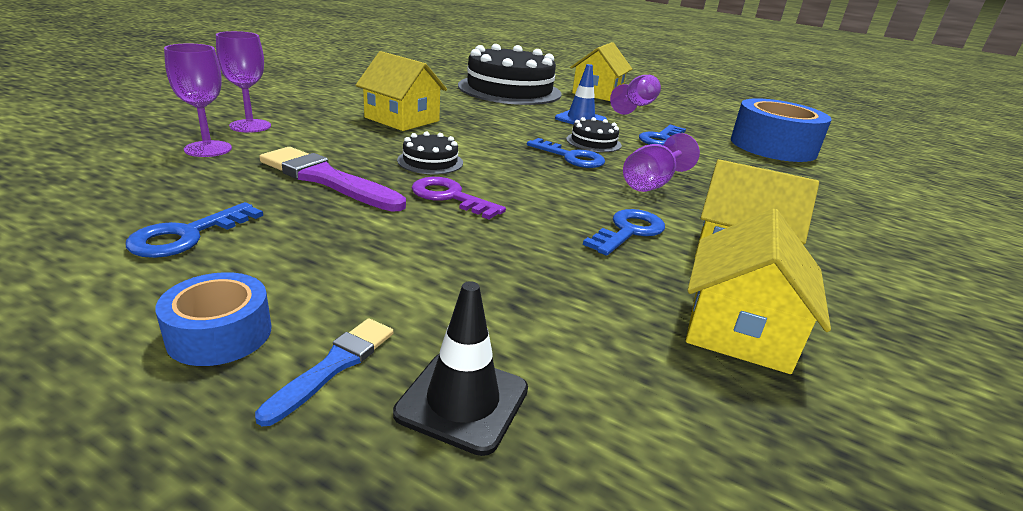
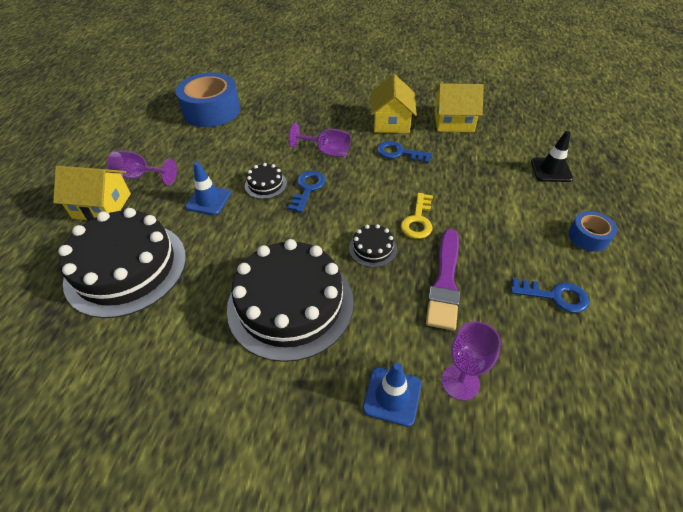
camera: 105 degrees left, 20 degrees up
purple goblet [216,31,271,133] -> blue traffic cone [363,363,421,427]
blue brush [255,318,393,426] -> none
yellow house [356,51,447,131] -> black cake [227,239,354,362]
purple key [412,177,506,219] -> yellow key [401,193,433,239]
blue key [639,125,686,145] -> none

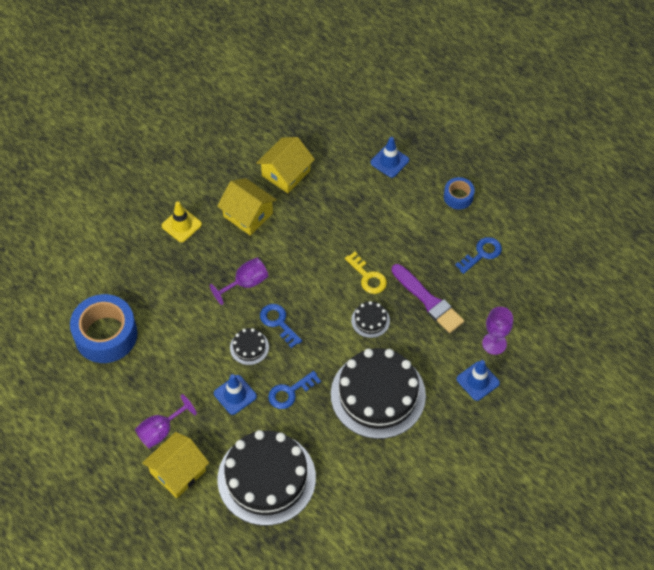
camera: 55 degrees left, 10 degrees up
blue key [377,141,433,164] -> blue key moved to [268,371,321,409]
black traffic cone [531,131,573,182] -> blue traffic cone [371,137,409,178]
none -> yellow traffic cone [161,201,202,242]

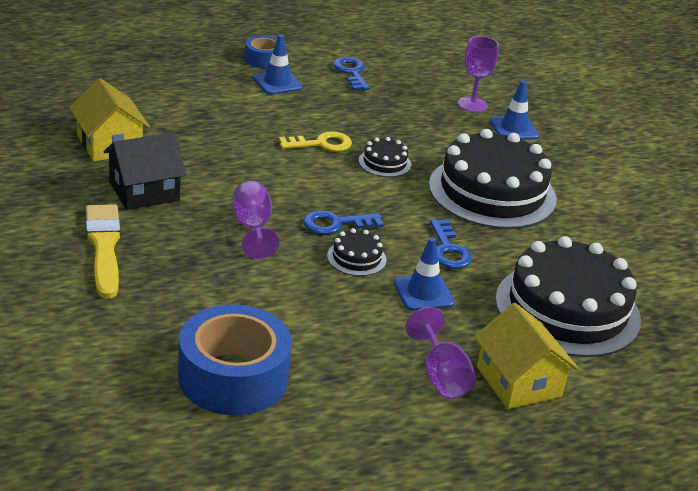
camera: 70 degrees left, 25 degrees down
yellow traffic cone [161,201,202,242] -> yellow brush [86,204,121,299]
yellow house [217,178,277,236] -> black house [103,132,186,210]
blue traffic cone [371,137,409,178] -> blue traffic cone moved to [253,34,303,95]
purple brush [392,264,464,333] -> none

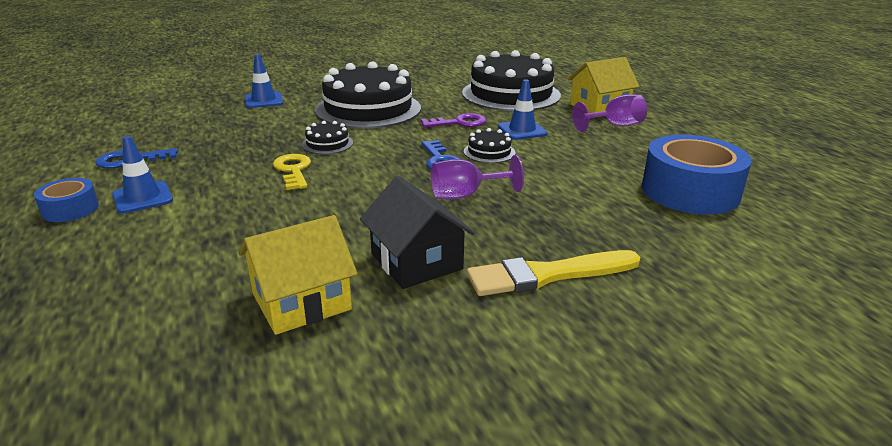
camera: 90 degrees left, 5 degrees down
blue key [430,219,472,269] -> purple key [421,113,486,128]
purple goblet [458,36,499,112] -> none

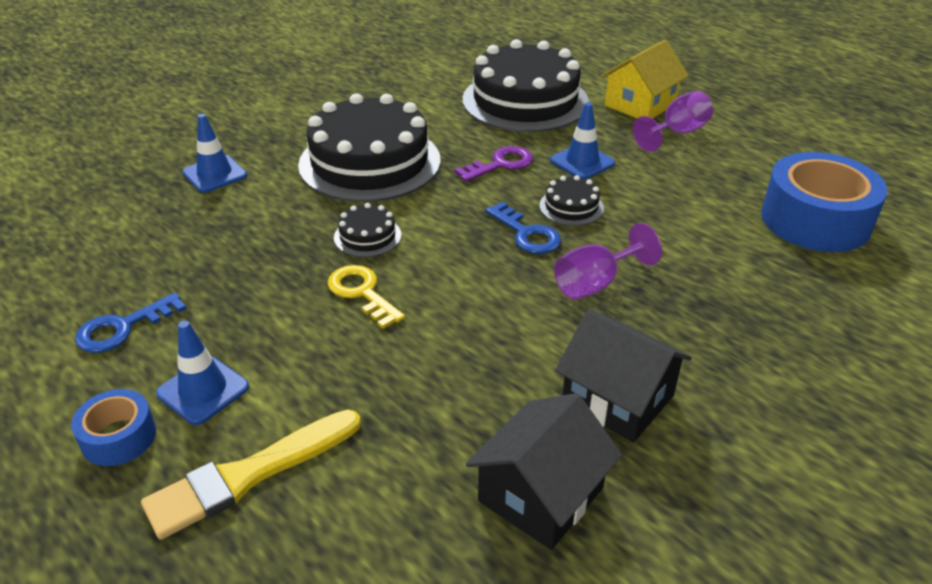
camera: 20 degrees left, 10 degrees up
yellow house [238,215,357,335] -> black house [466,393,622,550]
yellow brush [467,250,640,296] -> yellow brush moved to [141,409,361,540]

